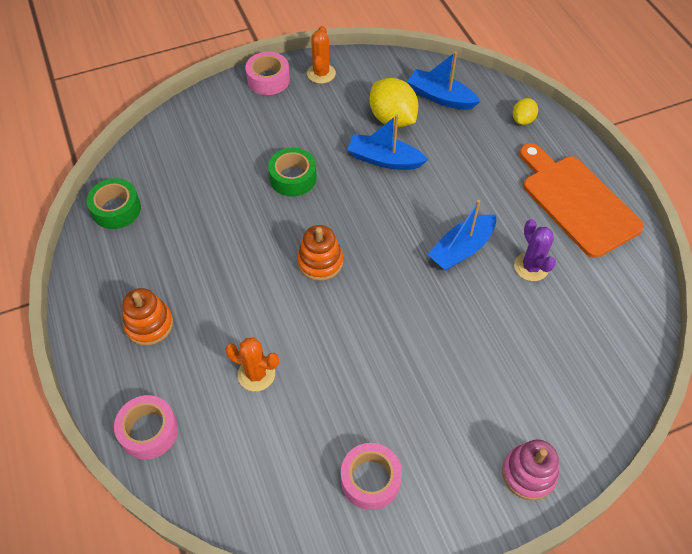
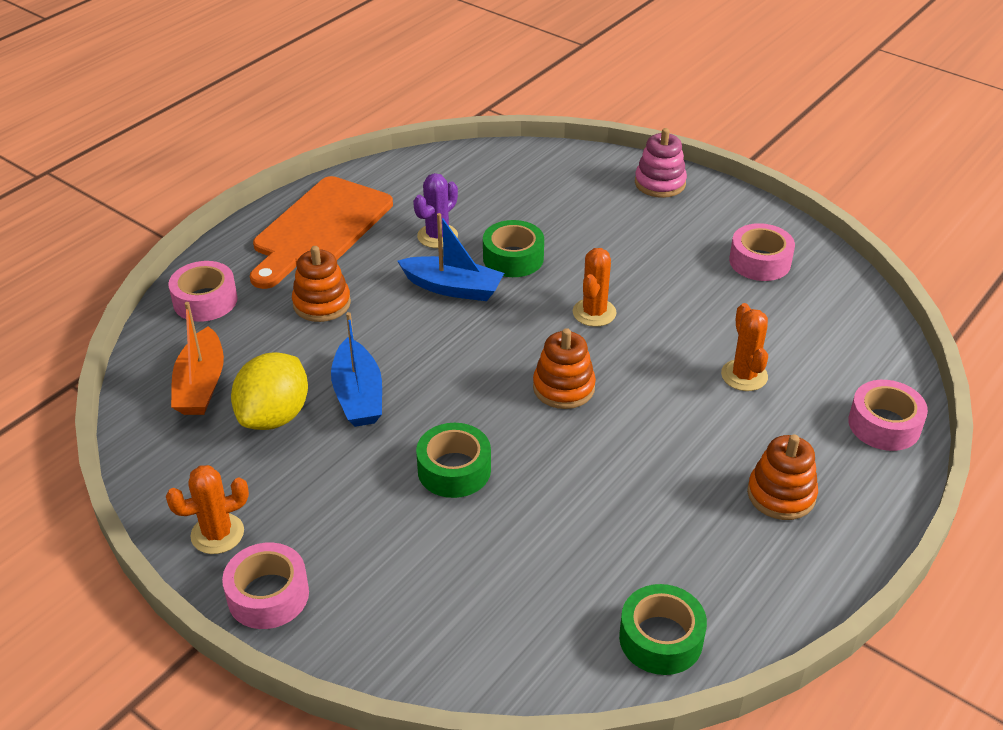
camera: 120 degrees left, 15 degrees down
blue boat [407,51,481,110] -> orange boat [171,302,224,415]
yellow lemon [513,98,538,125] -> pink tape [168,261,238,322]
none -> orange stacking toy [292,246,351,322]
none -> green tape [483,220,544,277]
none -> orange cactus [573,248,617,327]

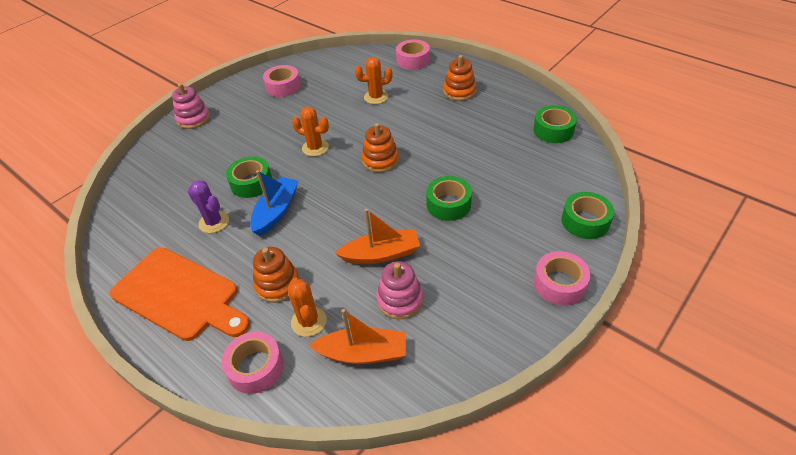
camera: 85 degrees left, 5 degrees up
orange cactus [166,465,249,554] -> orange cactus moved to [288,277,327,337]
yellow lemon [231,352,308,430] -> pink stacking toy [376,261,423,319]
blue boat [331,312,382,427] -> orange boat [335,209,420,264]
none -> green tape [562,192,614,239]

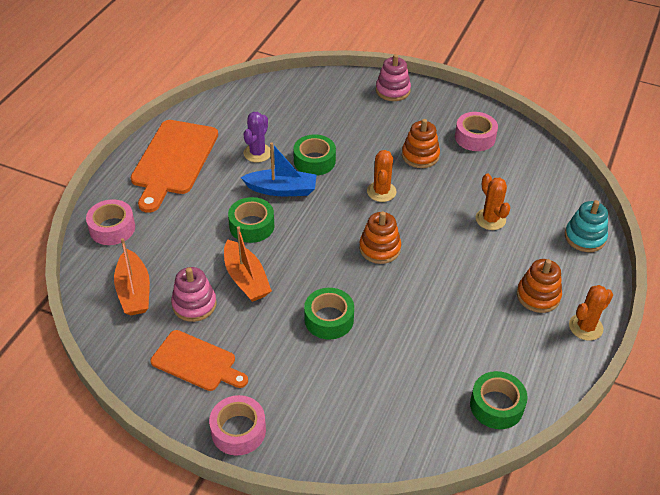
camera: 70 degrees right, 0 degrees up
orange stacking toy [253,247,300,303] -> orange stacking toy moved to [402,119,440,168]
orange cactus [288,277,327,337] -> orange cactus moved to [569,285,613,341]
pink tape [396,39,430,70] -> turquoise stacking toy [565,200,608,252]
green tape [562,192,614,239] -> green tape moved to [228,197,274,243]
none -> orange cutting board [150,330,248,391]

